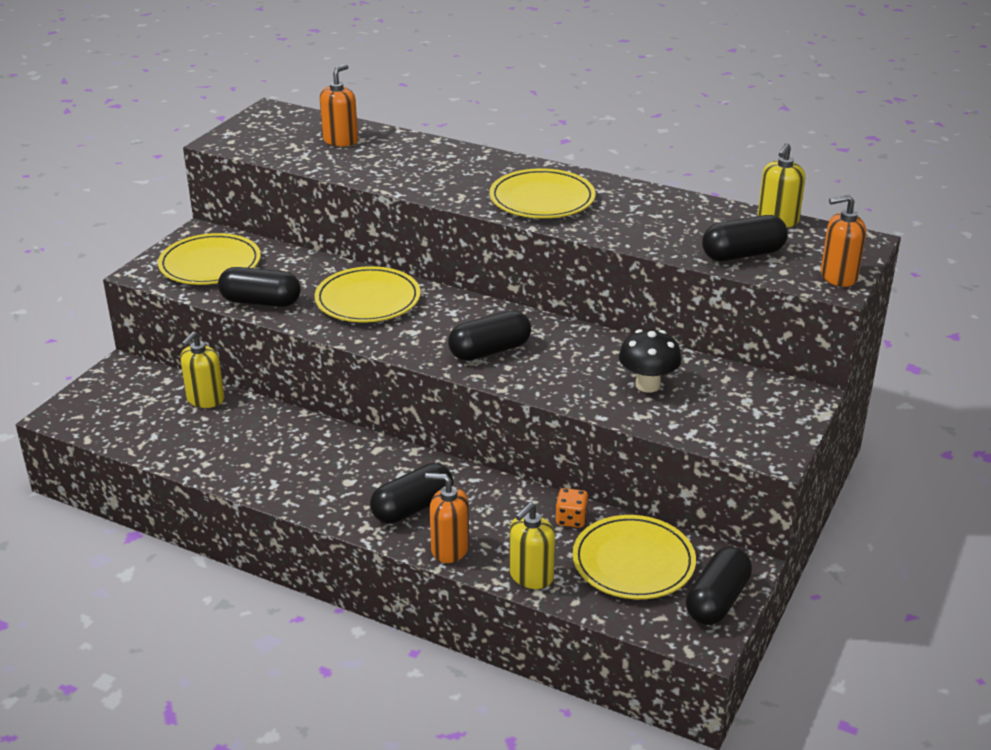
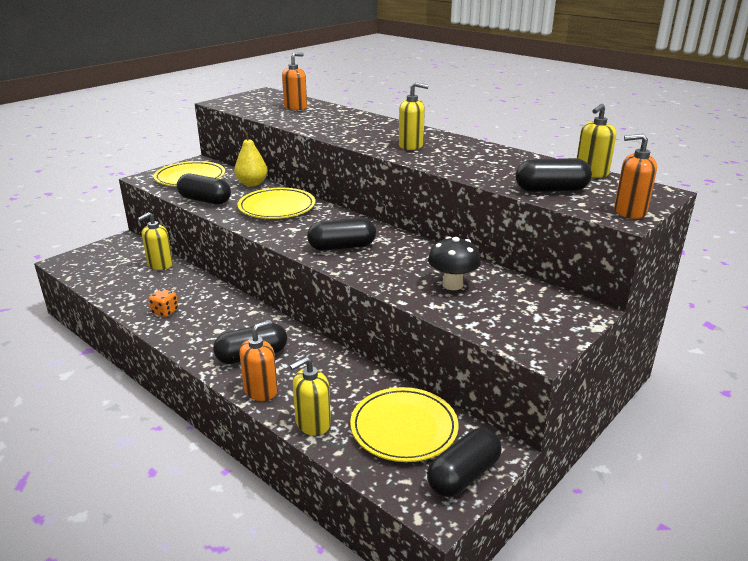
camera: 15 degrees right, 5 degrees down
orange soap dispenser [425,473,469,563] -> orange soap dispenser turned 105 degrees clockwise [239,320,278,401]
yellow plate [489,168,596,218] -> yellow soap dispenser [399,82,429,150]
orange dice [556,488,589,528] -> orange dice moved to [149,289,178,317]
none -> yellow pear [234,130,268,187]

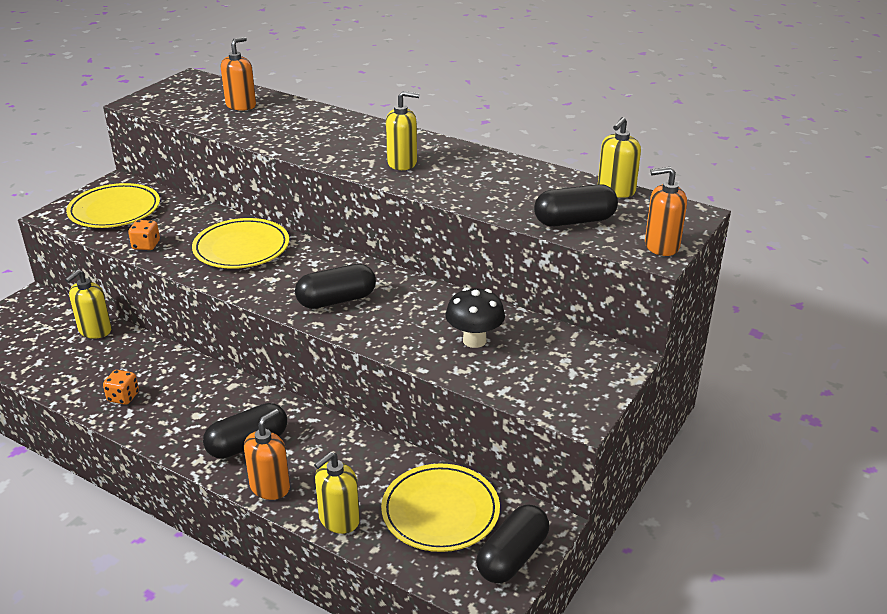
camera: 10 degrees left, 5 degrees up
black capsule [177,174,231,205] -> orange dice [128,220,160,250]
yellow pear [234,130,268,187] -> none

